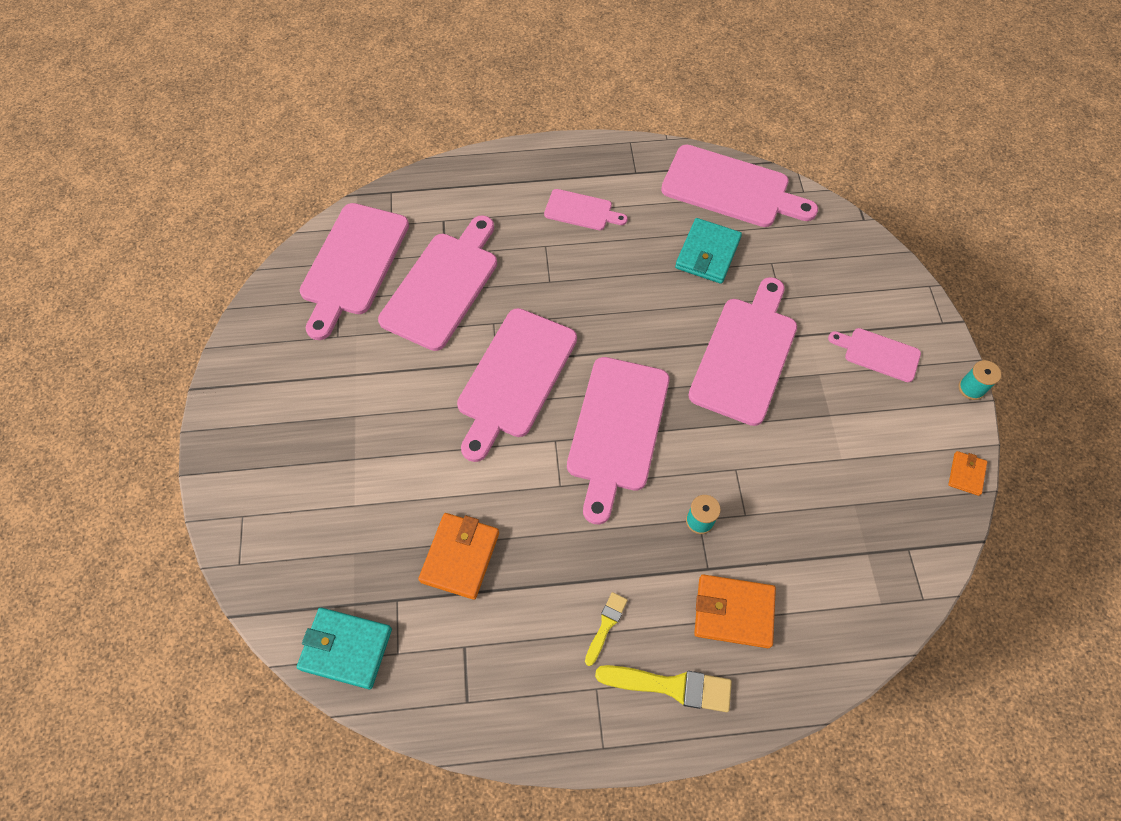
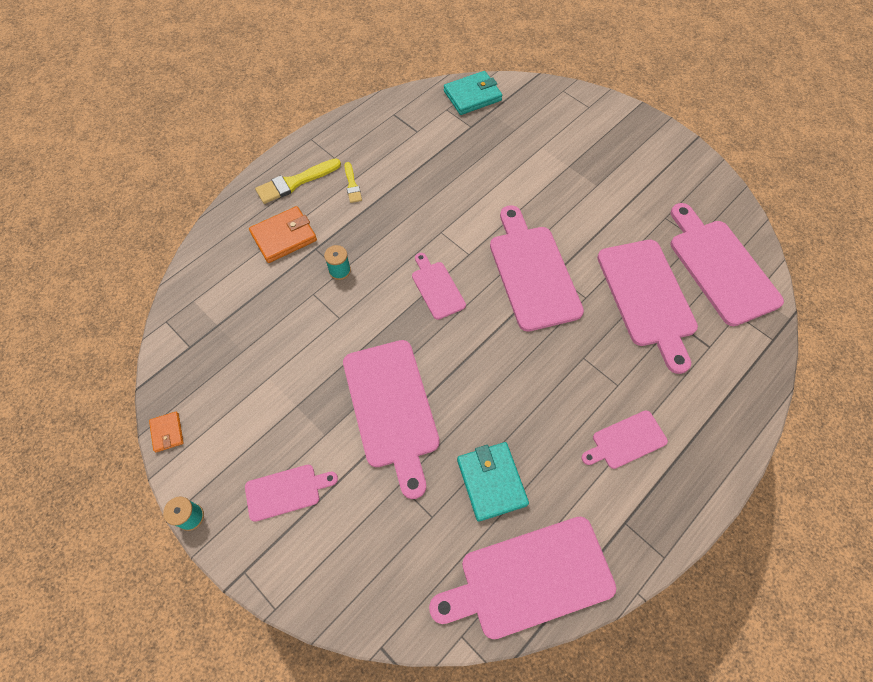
camera: 140 degrees right, 0 degrees up
orange wallet [418,513,499,600] -> none
pink cutting board [567,357,669,525] -> pink cutting board [412,253,466,320], size x0.53

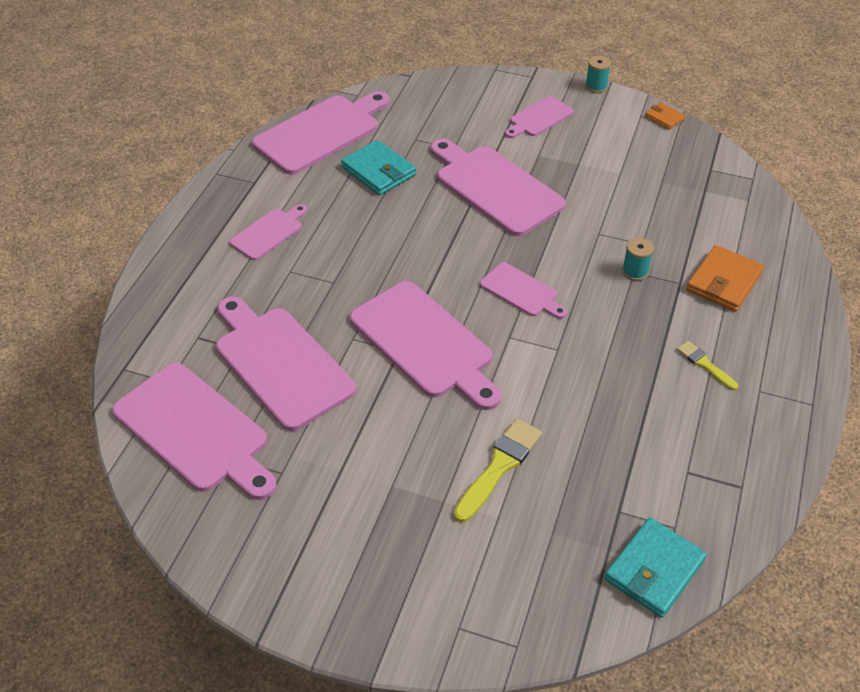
camera: 155 degrees right, 15 degrees down
yellow brush [255,158,341,204] -> yellow brush moved to [454,419,542,523]

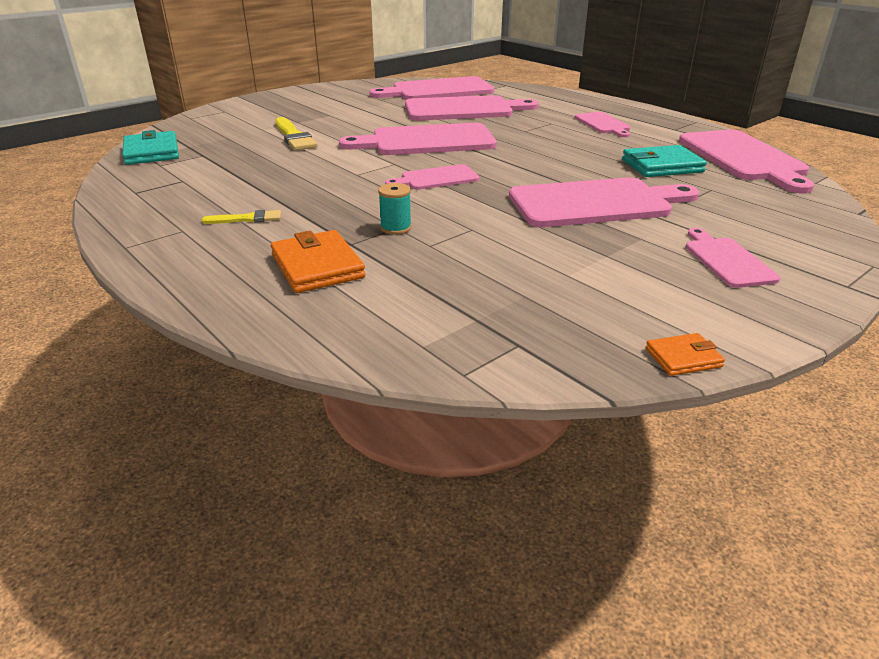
camera: 120 degrees right, 15 degrees down
turquoise spool [585,56,611,93] -> none

